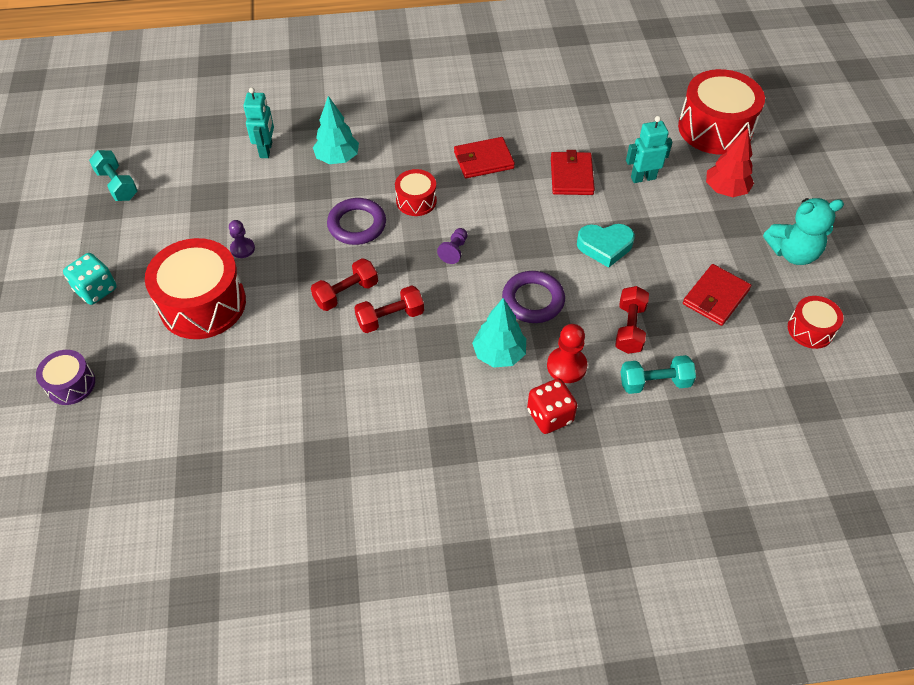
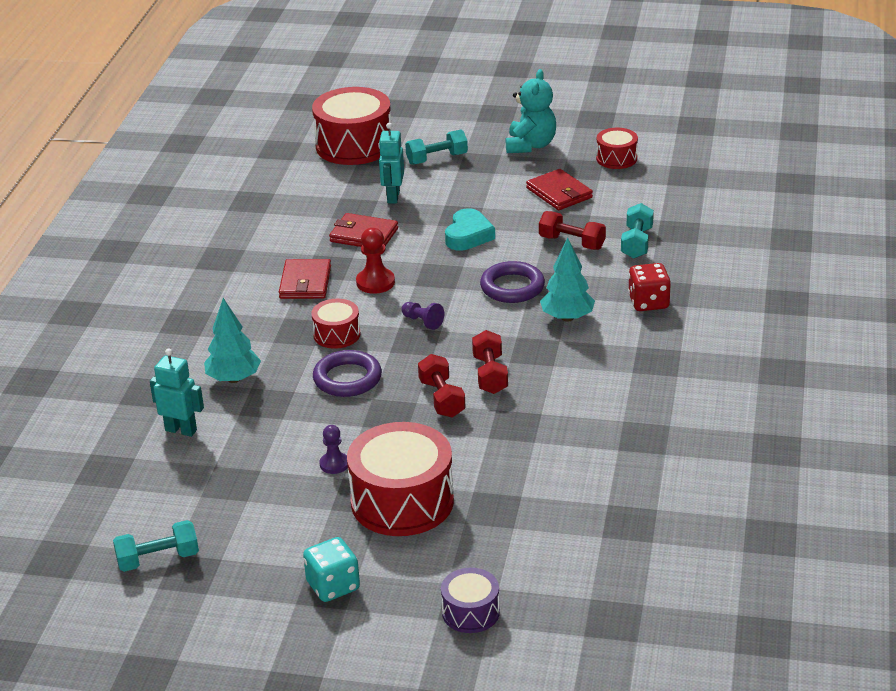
camera: 70 degrees left, 20 degrees down
red pawn [547,324,587,383] -> red pawn moved to [356,228,395,294]
red tree [706,128,754,197] -> turquoise dumbbell [405,130,468,165]

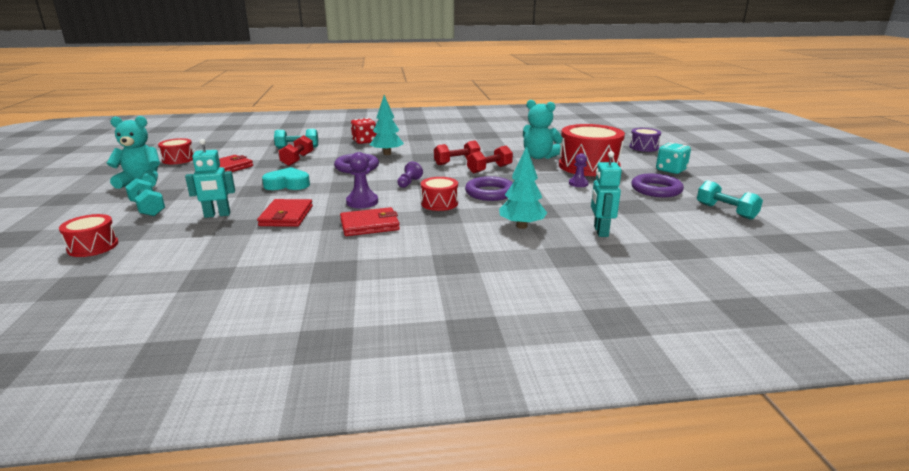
camera: 110 degrees left, 10 degrees down
red drum [312,87,391,165] -> red drum [59,214,118,257], size x0.52
red pawn [356,228,395,294] -> purple pawn [346,152,378,208]
none -> turquoise teddy bear [523,100,563,159]
none -> purple ring [631,174,684,197]

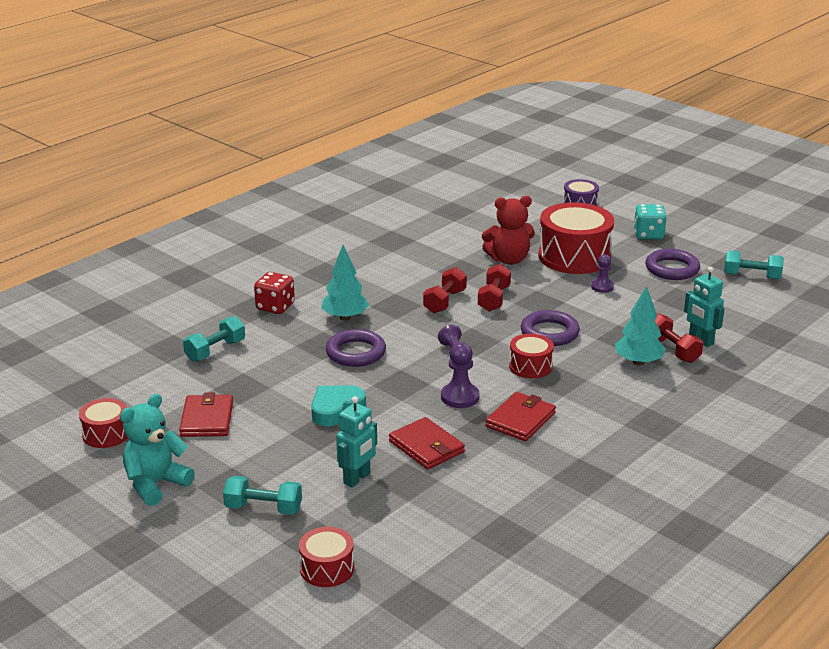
camera: 40 degrees left, 5 degrees up
red dumbbell [278,135,314,166] -> red dumbbell moved to [655,313,703,363]
turquoise teddy bear [523,100,563,159] -> red teddy bear [482,196,535,265]

